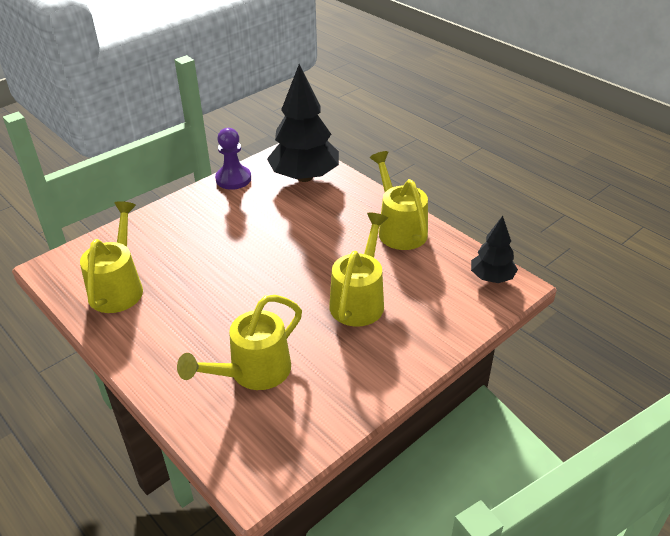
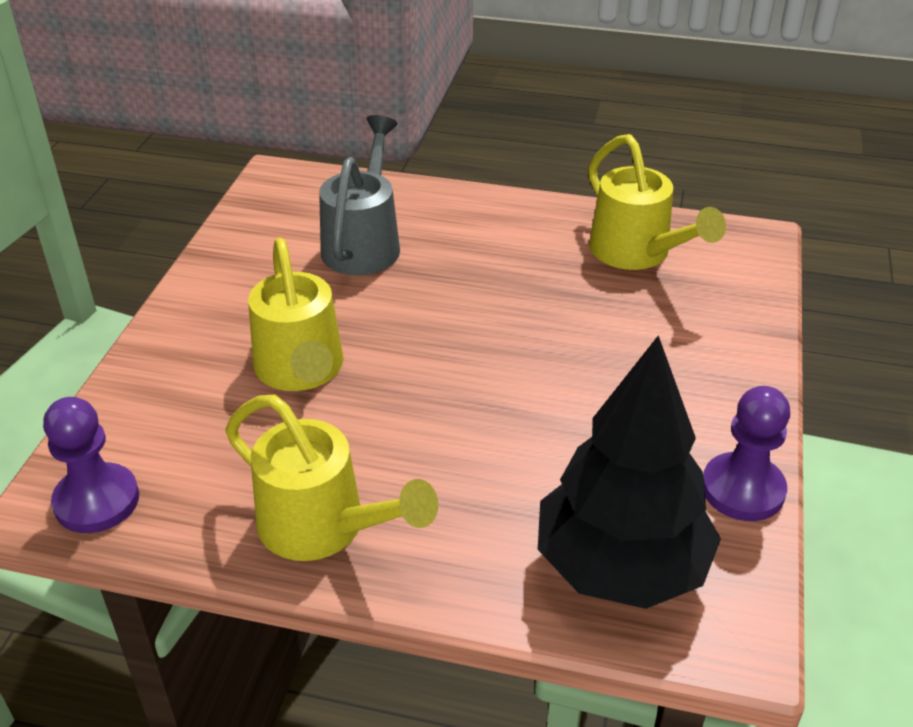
camera: 145 degrees right, 0 degrees up
yellow watering can [177,295,302,390] -> grey watering can [319,115,400,275]
black tree [471,216,518,283] -> purple pawn [43,397,139,533]

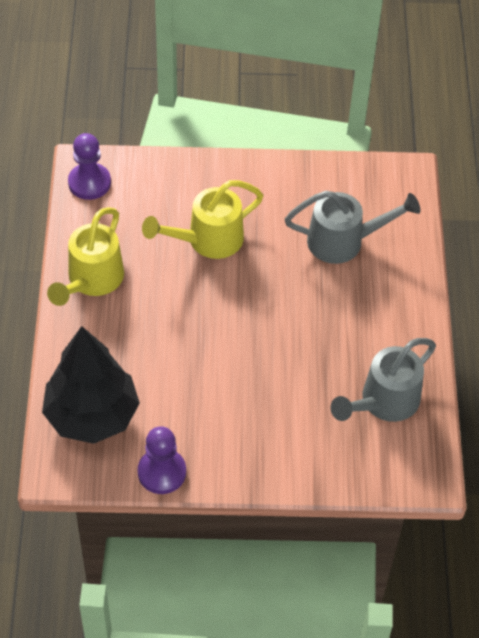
camera: 75 degrees right, 15 degrees up
yellow watering can [588,134,726,270] -> grey watering can [331,338,436,422]

